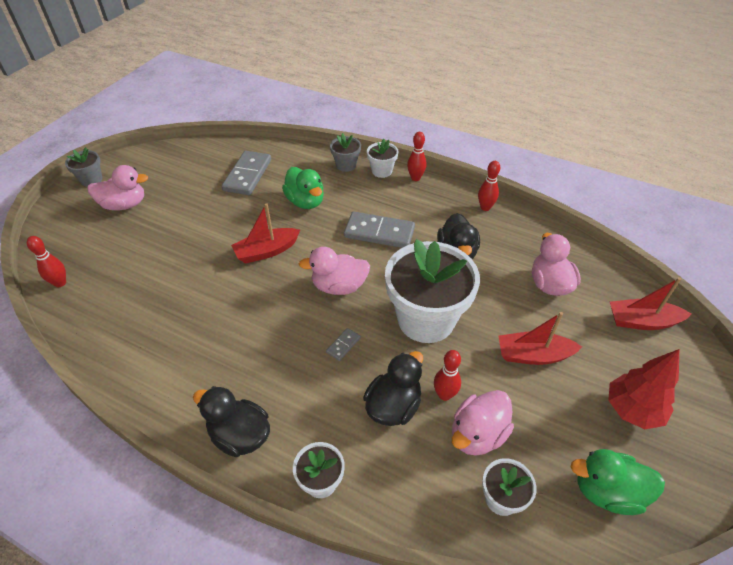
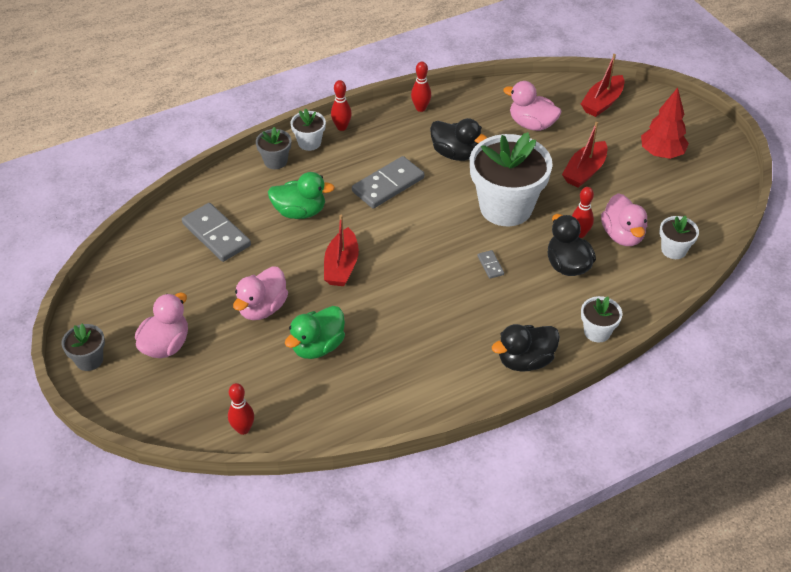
camera: 55 degrees left, 0 degrees up
pink duck [299,247,370,295] -> pink duck moved to [233,267,288,320]
green duck [570,449,665,515] -> green duck moved to [285,306,345,359]

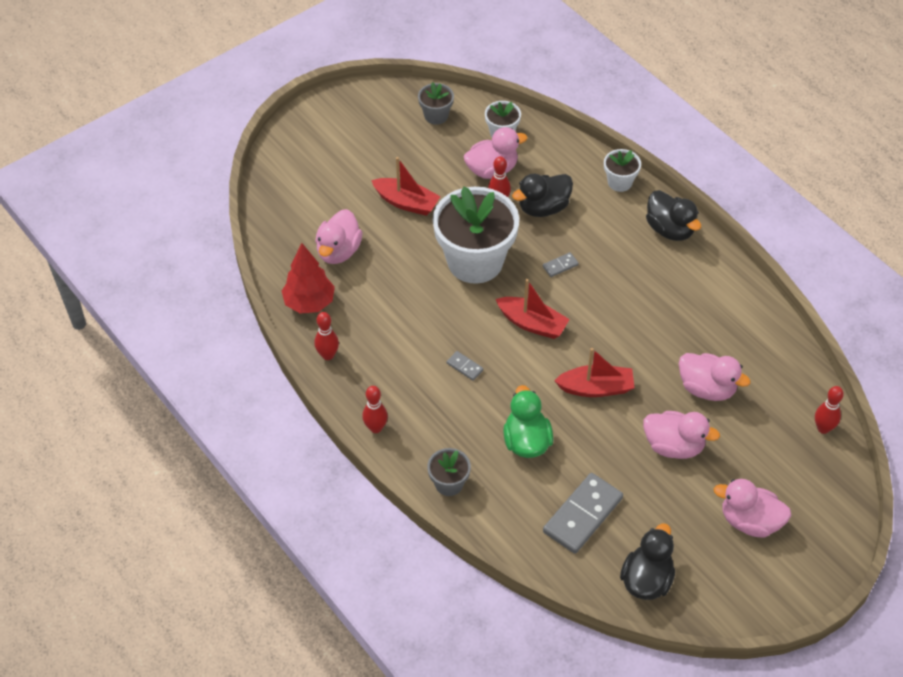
camera: 100 degrees left, 5 degrees up
grey flower pot [62,324,105,371] -> grey flower pot moved to [418,82,454,125]
green duck [285,306,345,359] -> pink duck [679,353,751,401]
white flower pot [290,108,326,151] -> none
grey domino [352,156,424,208] -> grey domino [447,351,483,381], size x0.45
black duck [430,118,487,161] -> black duck moved to [620,523,675,600]
red boat [581,54,624,117] -> red boat moved to [496,279,570,339]
red tree [641,87,689,159] -> red tree moved to [282,243,335,314]

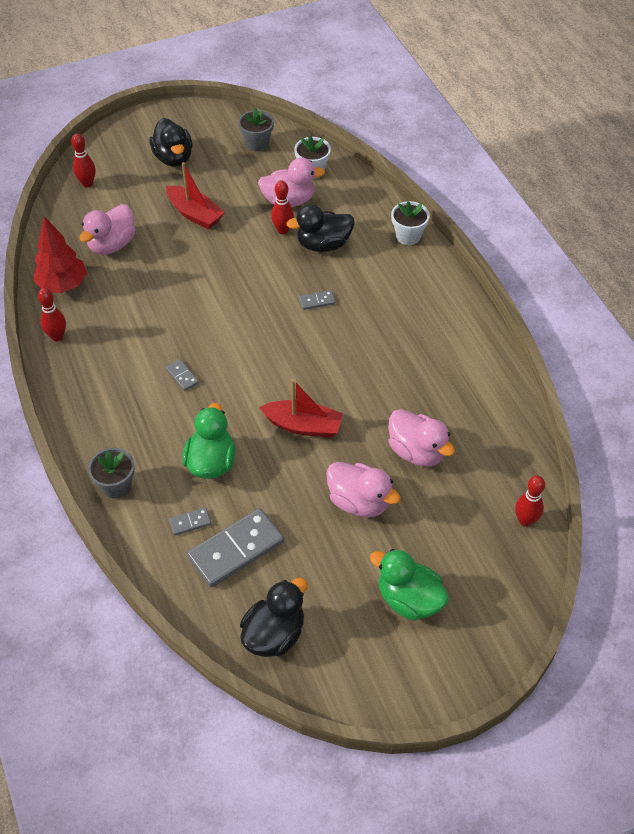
camera: 15 degrees right, 0 degrees up
red bowling pin [362,386,388,433] -> red bowling pin moved to [71,134,95,187]
white flower pot [433,187,519,284] -> none
red boat [496,279,570,339] -> none
black duck [646,190,701,241] -> black duck moved to [150,118,192,167]
pink duck [714,479,791,538] -> green duck [370,549,449,621]
none -> grey domino [169,507,212,536]

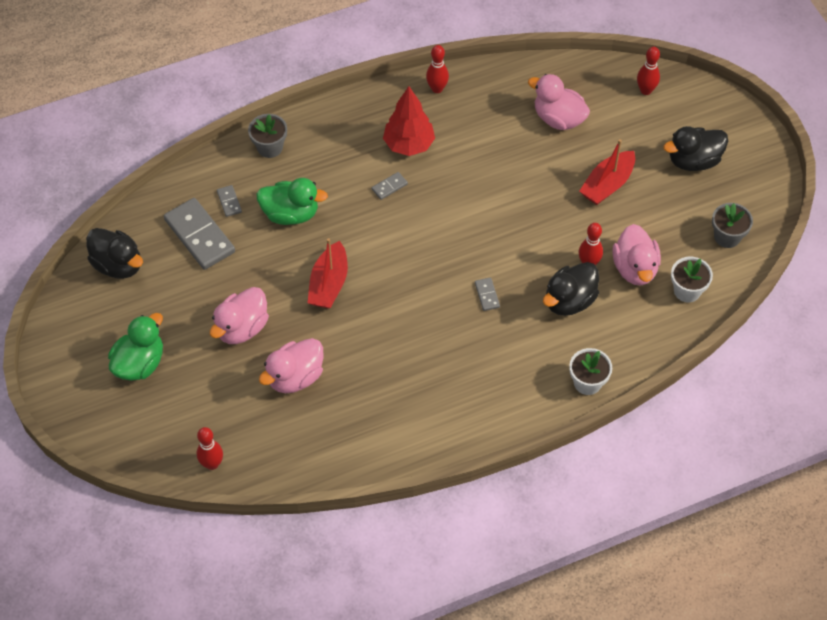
camera: 90 degrees right, 5 degrees up
red tree [33,216,87,293] -> red tree moved to [383,86,435,156]
black duck [286,204,354,252] -> black duck turned 120 degrees counterclockwise [543,262,599,316]

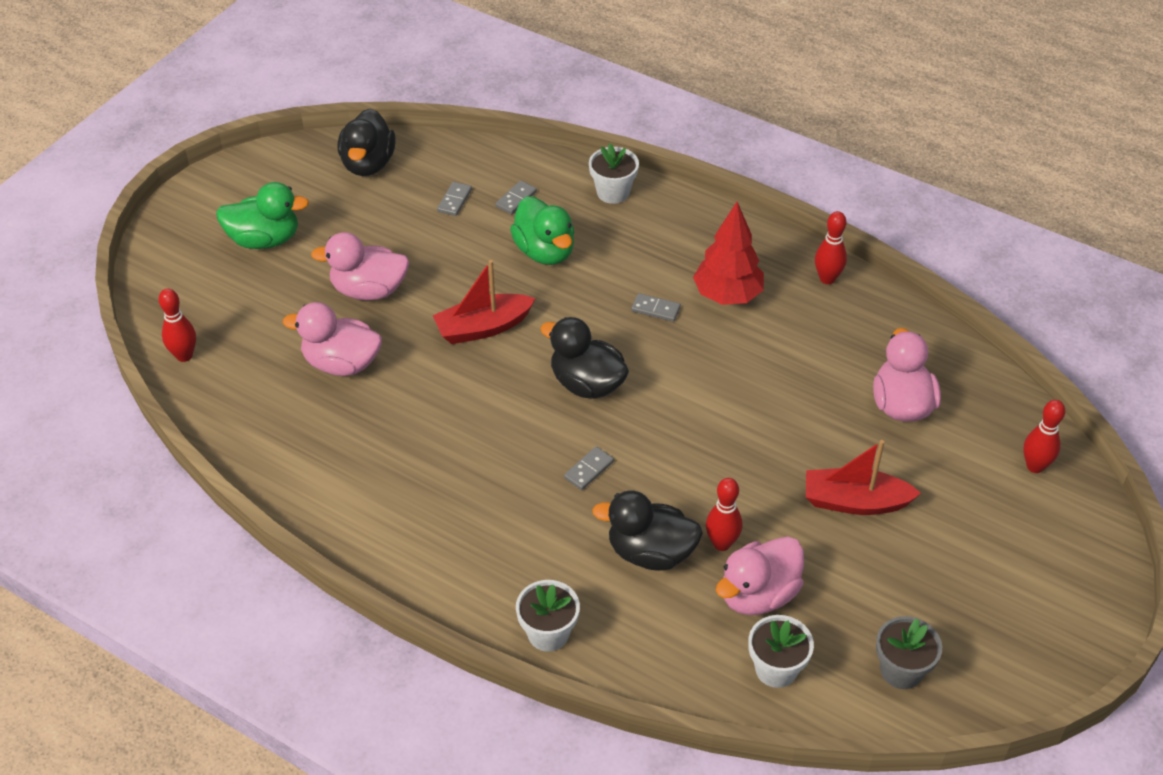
camera: 55 degrees right, 10 degrees down
grey domino [164,198,235,270] -> grey domino [437,182,472,216], size x0.45
grey flower pot [248,114,287,158] -> white flower pot [589,143,639,204]
black duck [663,126,728,171] -> black duck moved to [540,317,629,399]

